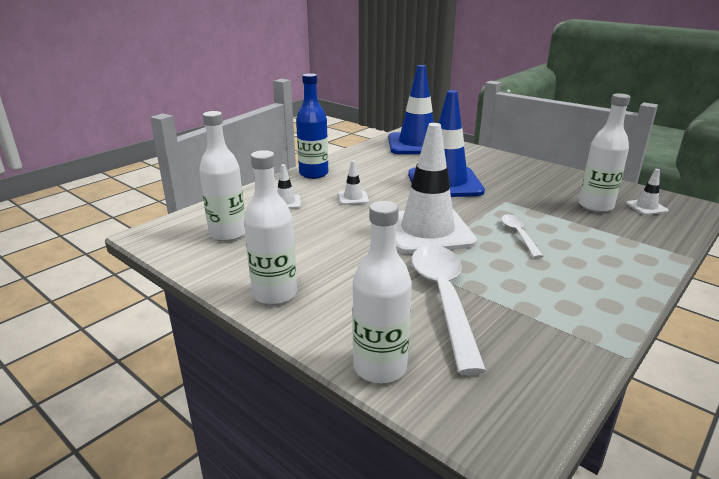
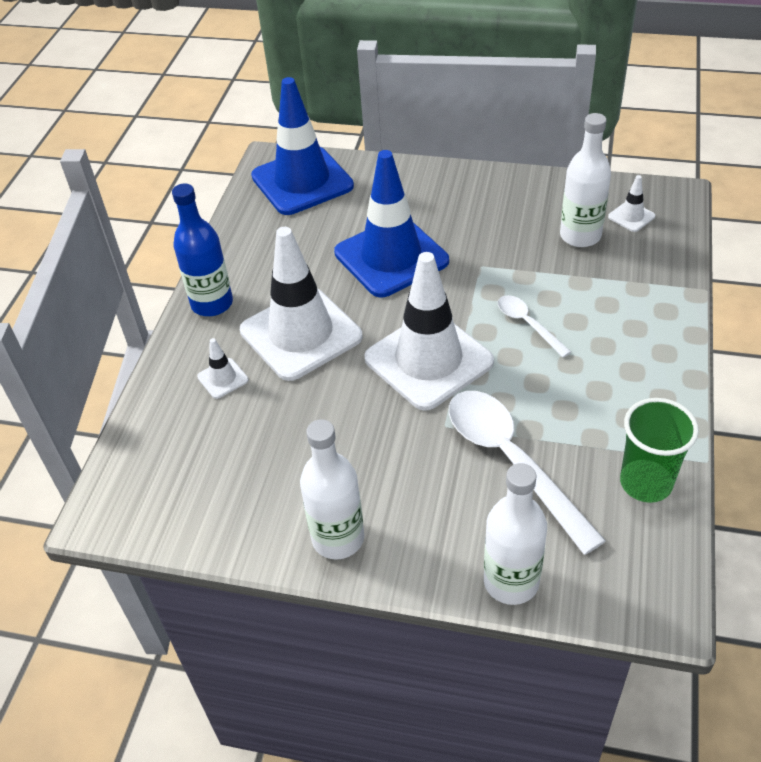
camera: 25 degrees left, 20 degrees up
white bottle [199,111,245,241] -> none
white traffic cone [338,160,369,205] -> white traffic cone [240,227,363,381], size x2.47
none -> green cup [620,398,699,503]

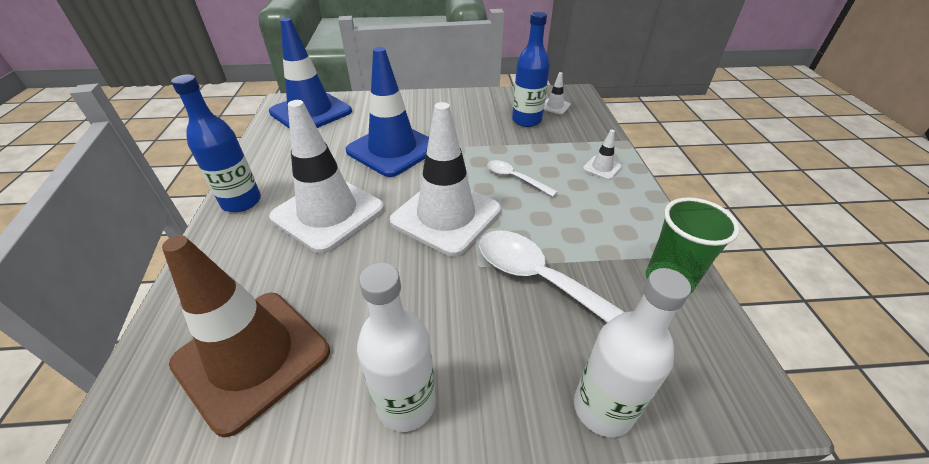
camera: 20 degrees left, 5 degrees down
white traffic cone [197,338,248,399] -> white traffic cone moved to [583,130,622,180]
white bottle [560,113,611,247] -> blue bottle [512,12,550,127]
none -> brown traffic cone [162,235,330,437]

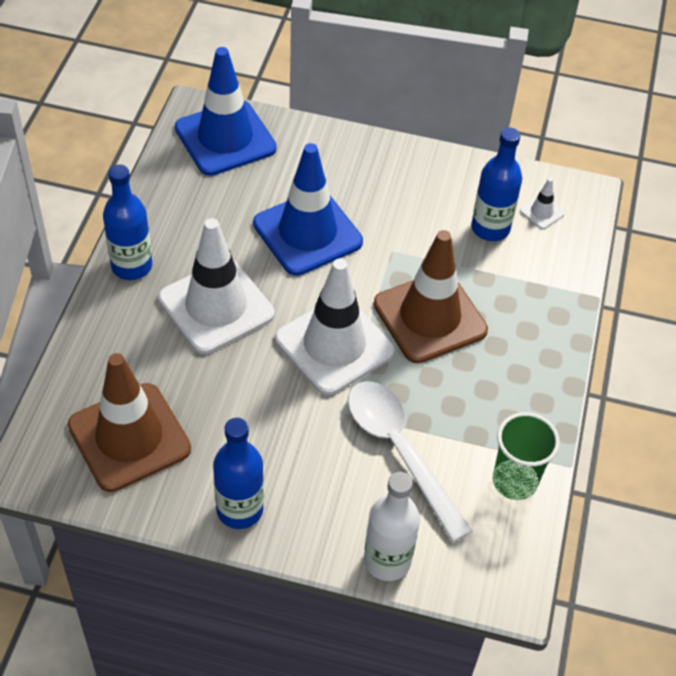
camera: 15 degrees right, 10 degrees up
white bottle [357,263,436,432] -> blue bottle [213,418,264,529]
white spoon [487,160,558,197] -> brown traffic cone [374,230,488,363]
white traffic cone [583,130,622,180] -> none

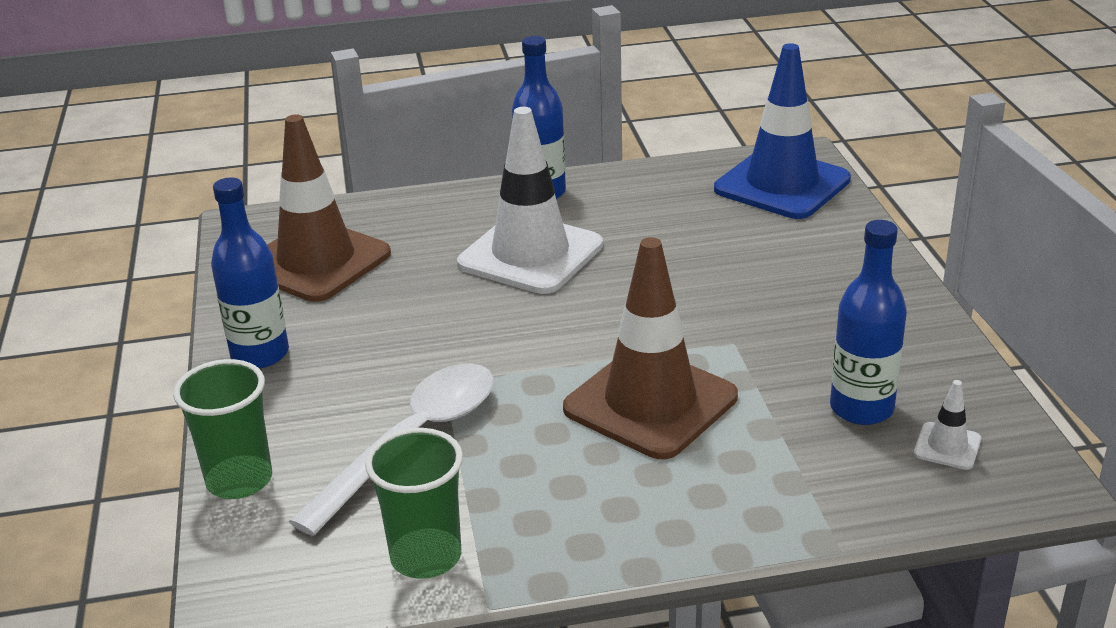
camera: 70 degrees right, 20 degrees down
blue traffic cone [253,143,363,276] -> none
white traffic cone [275,259,395,395] -> none
white bottle [364,472,420,581] -> green cup [173,359,272,499]

